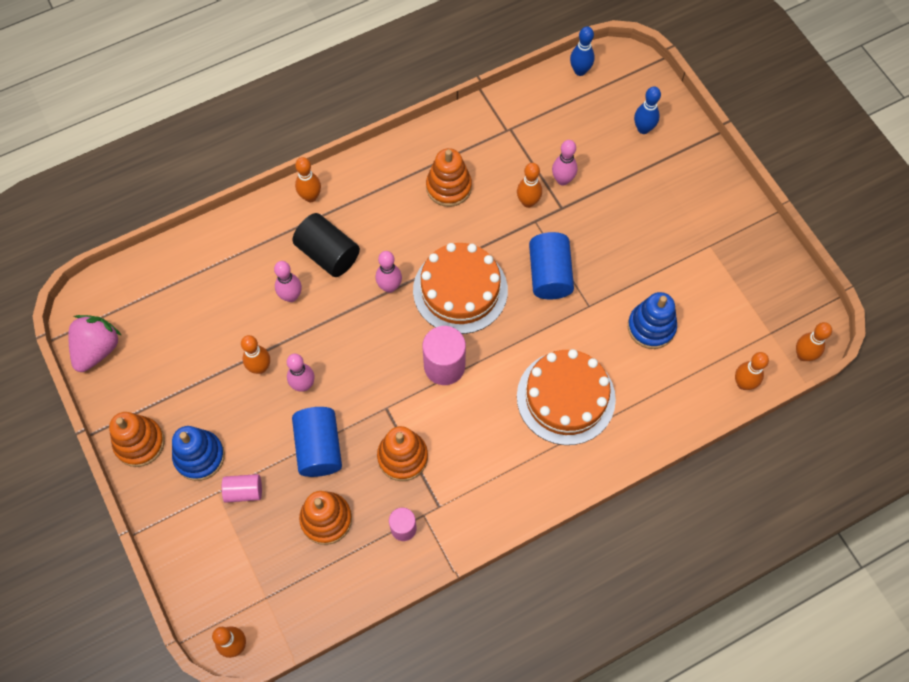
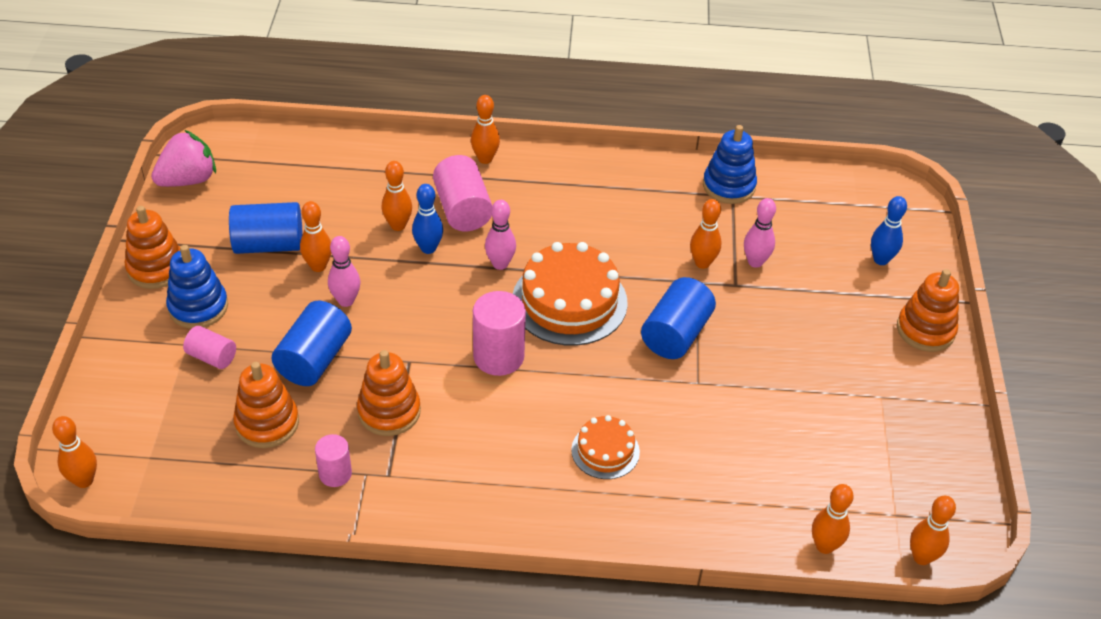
camera: 30 degrees right, 20 degrees down
pink bowling pin [274,261,302,302] -> orange bowling pin [382,161,412,231]
black cylinder [293,213,360,277] -> pink cylinder [433,155,492,231]
orange stacking toy [426,148,472,207] -> orange stacking toy moved to [897,269,959,352]
orange cake [517,349,616,445] -> orange cake [571,415,640,479], size x0.54
blue bowling pin [570,26,595,76] -> blue bowling pin moved to [412,184,443,254]
blue stacking toy [628,292,677,349] -> blue stacking toy moved to [703,125,757,204]
none -> blue cylinder [229,202,303,254]

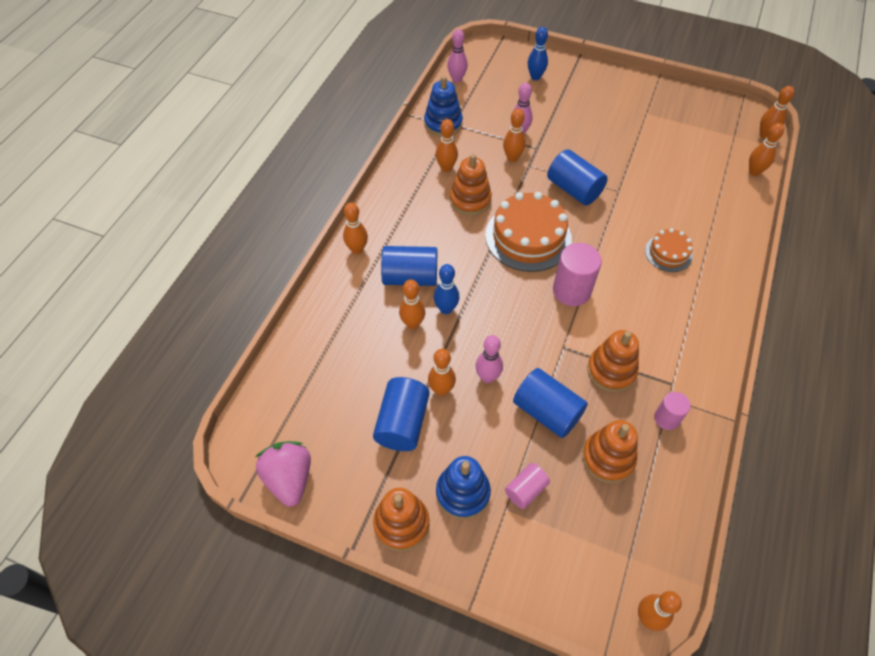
camera: 70 degrees left, 10 degrees up
pink cylinder [433,155,492,231] -> blue cylinder [381,246,437,286]
pink bowling pin [485,200,516,270] -> pink bowling pin moved to [447,29,468,83]
orange stacking toy [897,269,959,352] -> orange stacking toy moved to [450,154,492,216]
none -> orange bowling pin [436,119,458,172]

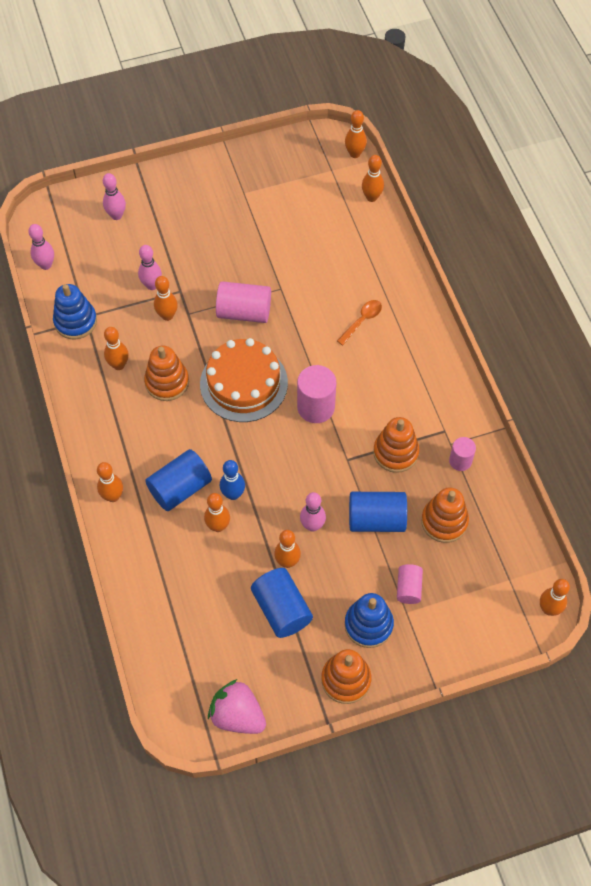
camera: 40 degrees left, 5 degrees up
blue bowling pin [528,27,548,80] -> pink bowling pin [103,173,126,220]
blue cylinder [547,149,608,205] -> pink cylinder [216,281,271,323]
orange cake [645,228,693,272] -> orange spoon [337,300,382,345]

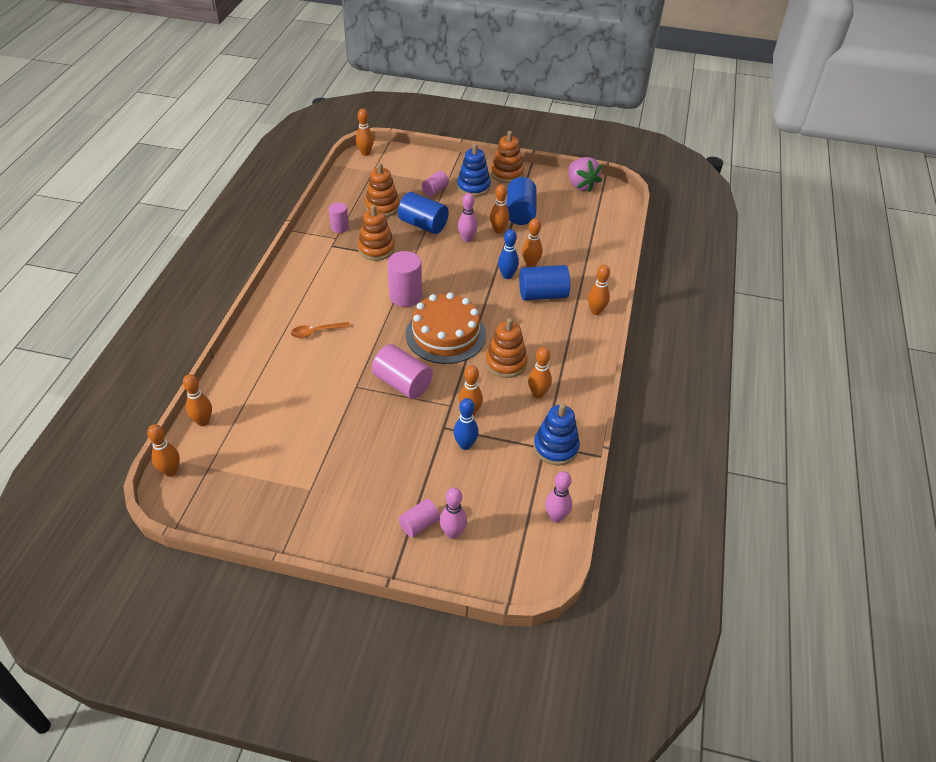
camera: 150 degrees left, 15 degrees down
pink bowling pin [138,245,162,290] -> blue bowling pin [453,398,479,450]
none -> pink cylinder [399,499,440,537]

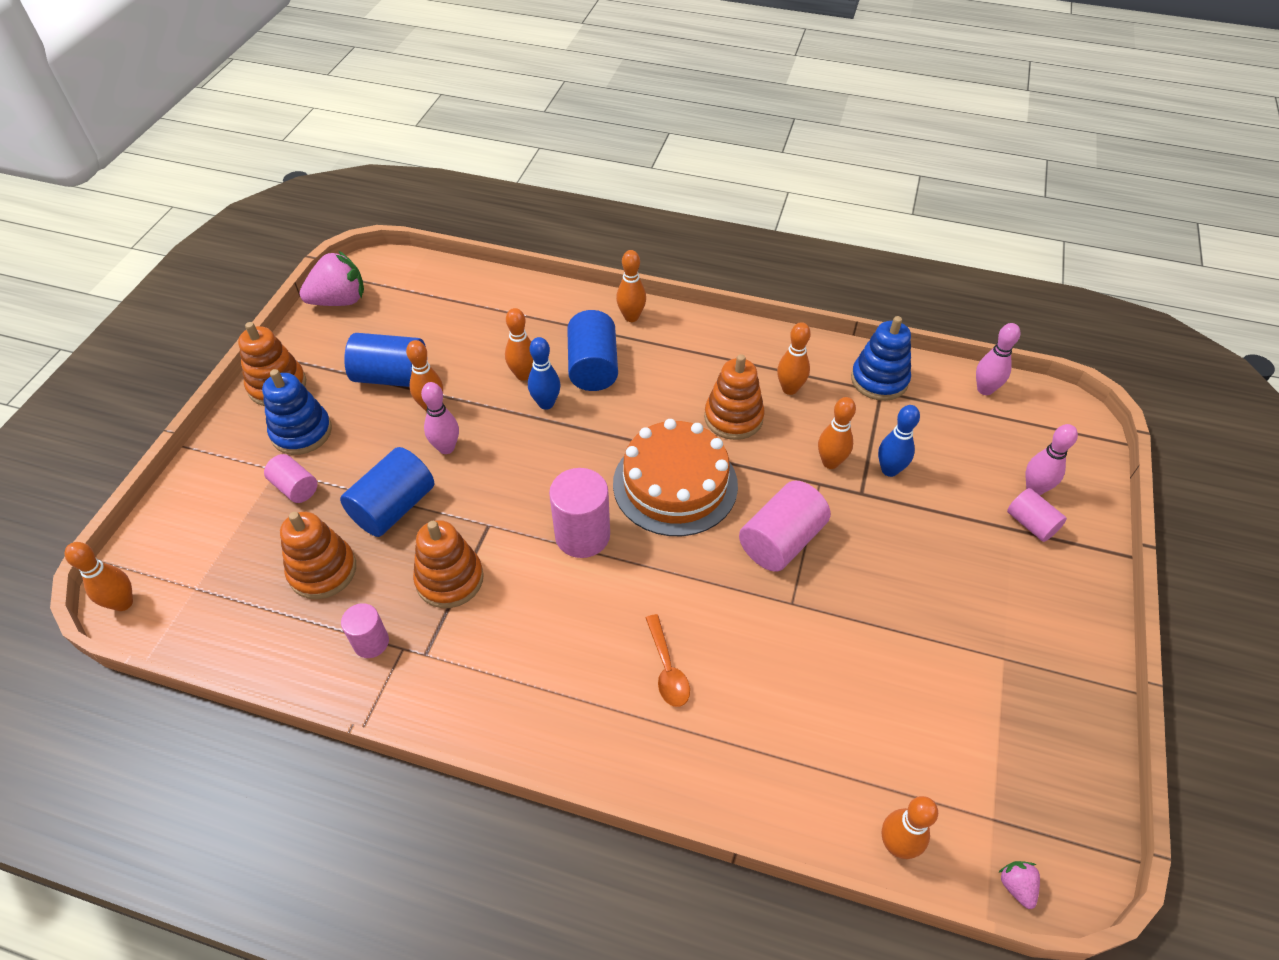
camera: 85 degrees left, 5 degrees up
orange bowling pin [147,424,180,477] -> pink strawberry [998,861,1040,909]

